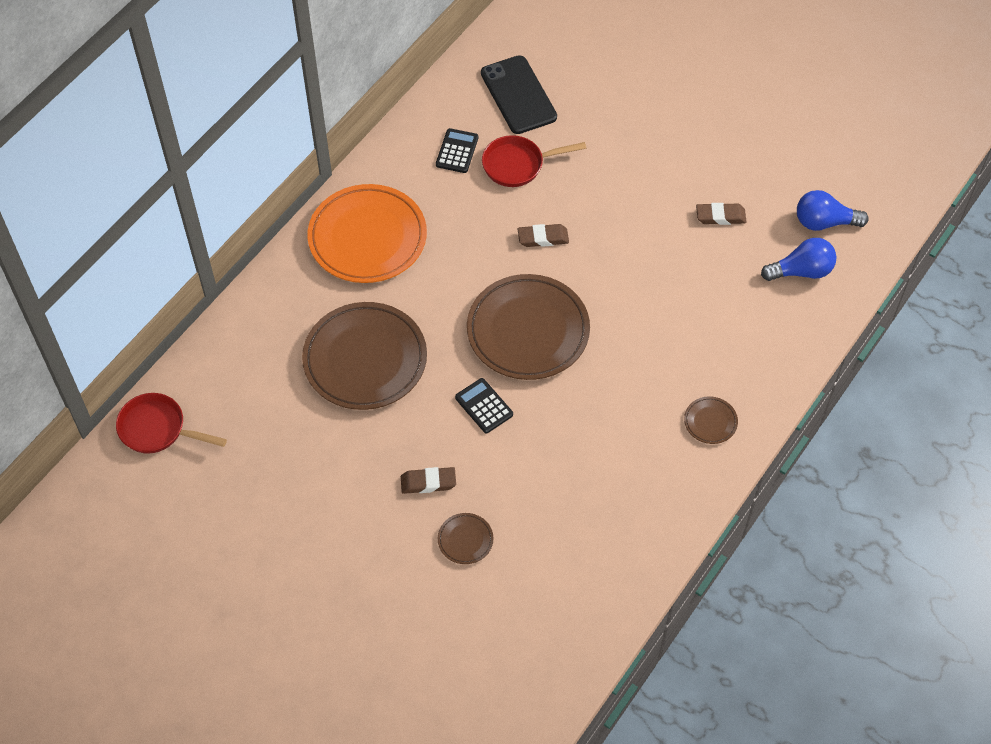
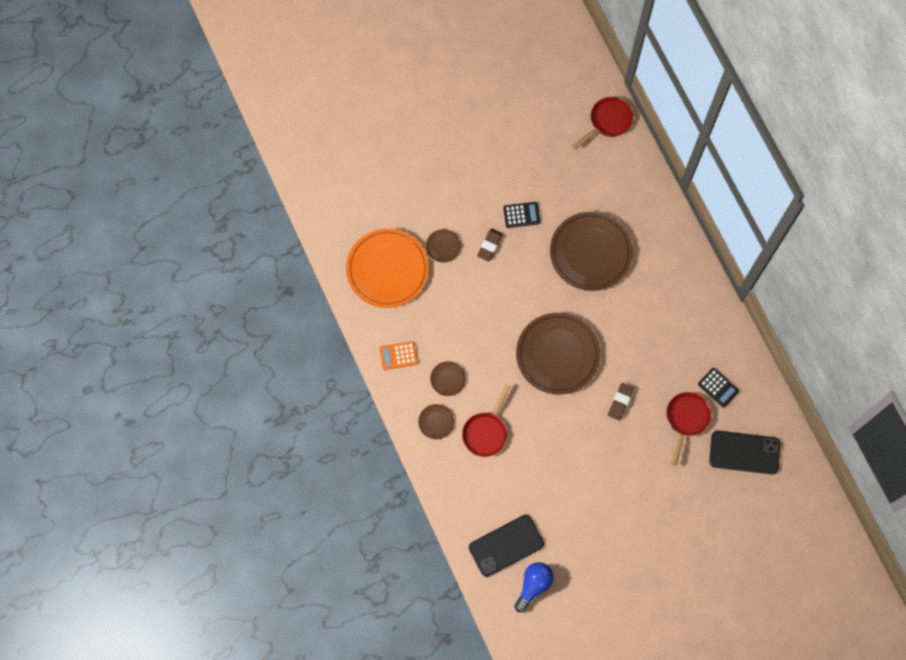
camera: 120 degrees right, 15 degrees up
orange plate [307,184,427,283] -> orange plate moved to [346,228,429,308]
black calculator [455,378,513,433] -> black calculator moved to [503,202,540,228]
brown eraser [696,203,746,225] -> none
blue light bulb [761,238,836,281] -> black phone [469,515,544,577]
none -> orange calculator [380,341,418,370]
none -> brown plate [430,361,466,396]
none -> red pan [462,385,511,457]

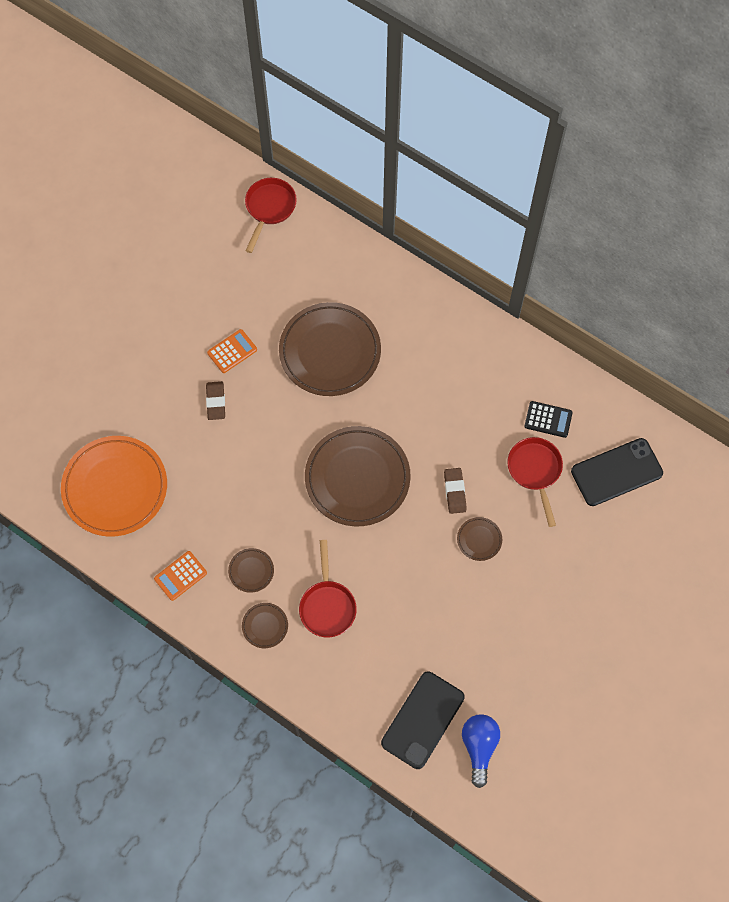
camera: 30 degrees left, 5 degrees down
brown plate [426,229,461,263] -> brown plate moved to [457,517,502,561]
black calculator [503,202,540,228] -> orange calculator [207,329,257,373]

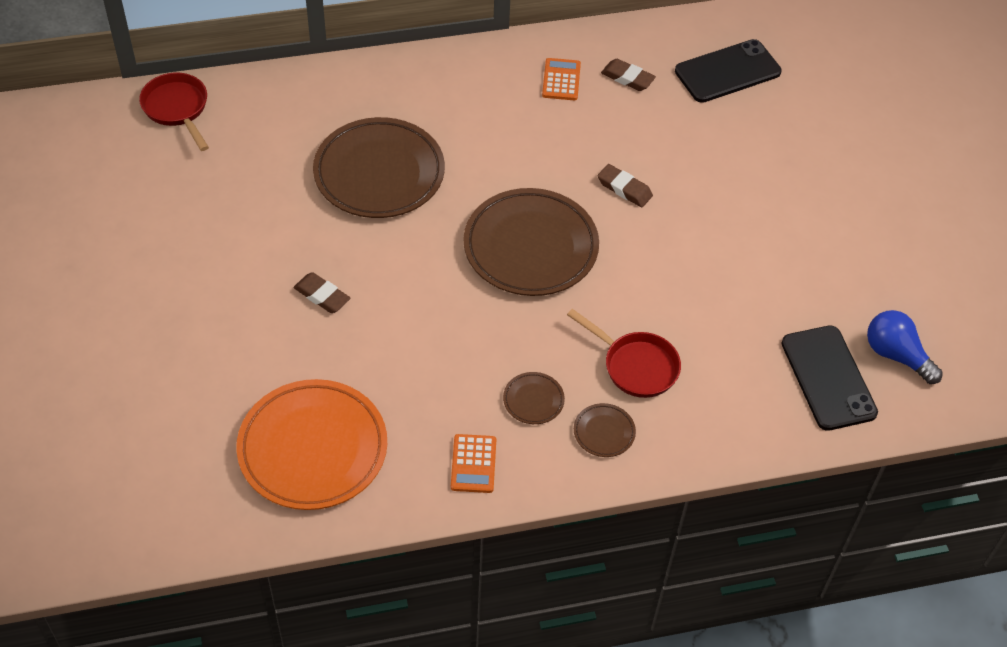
camera: 50 degrees left, 15 degrees down
orange calculator [207,329,257,373] -> orange calculator moved to [542,58,581,100]
brown plate [457,517,502,561] -> none
red pan [507,437,563,527] -> none
black calculator [524,401,573,438] -> brown eraser [601,59,656,91]
black phone [571,438,663,506] -> black phone turned 45 degrees clockwise [675,39,782,103]

